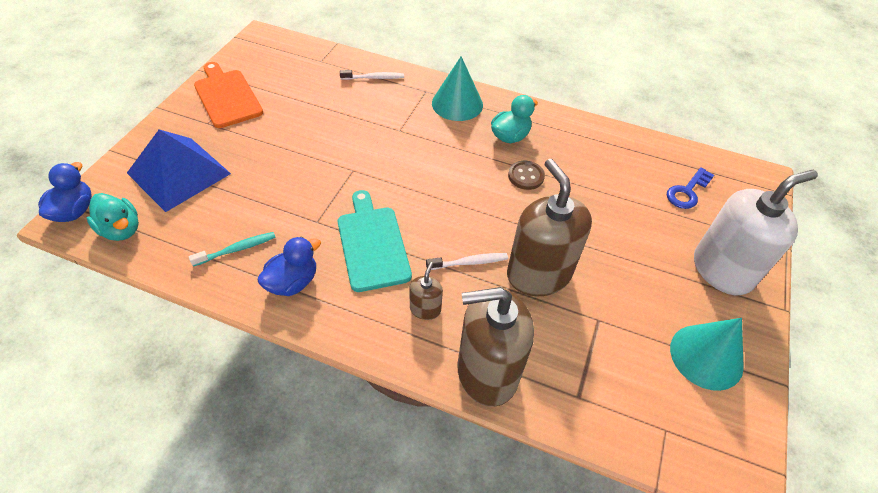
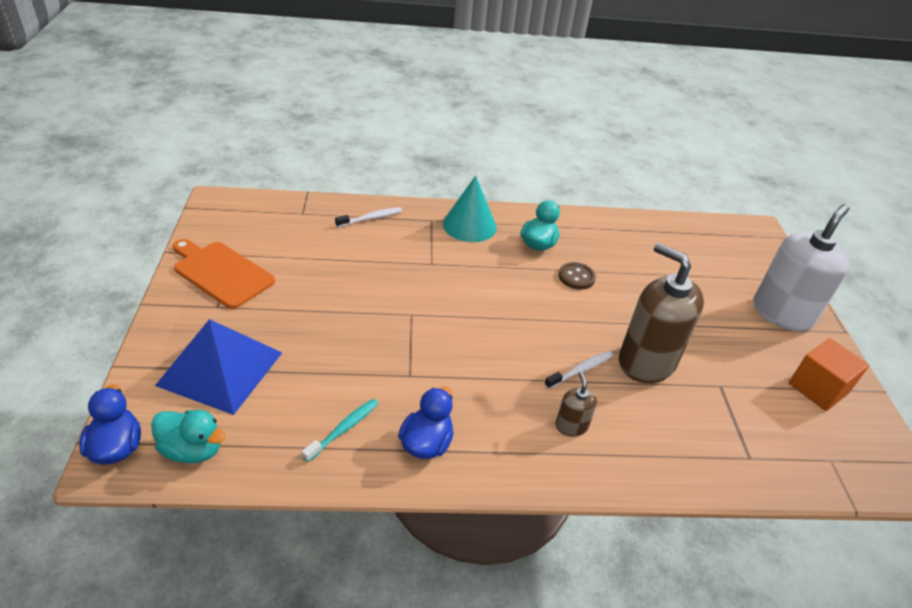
camera: 25 degrees left, 10 degrees down
turquoise cutting board [338,190,412,292] -> none
brown soap dispenser [458,287,534,407] -> none
blue key [667,167,714,209] -> none
turquoise cone [670,318,744,391] -> orange cube [789,338,869,411]

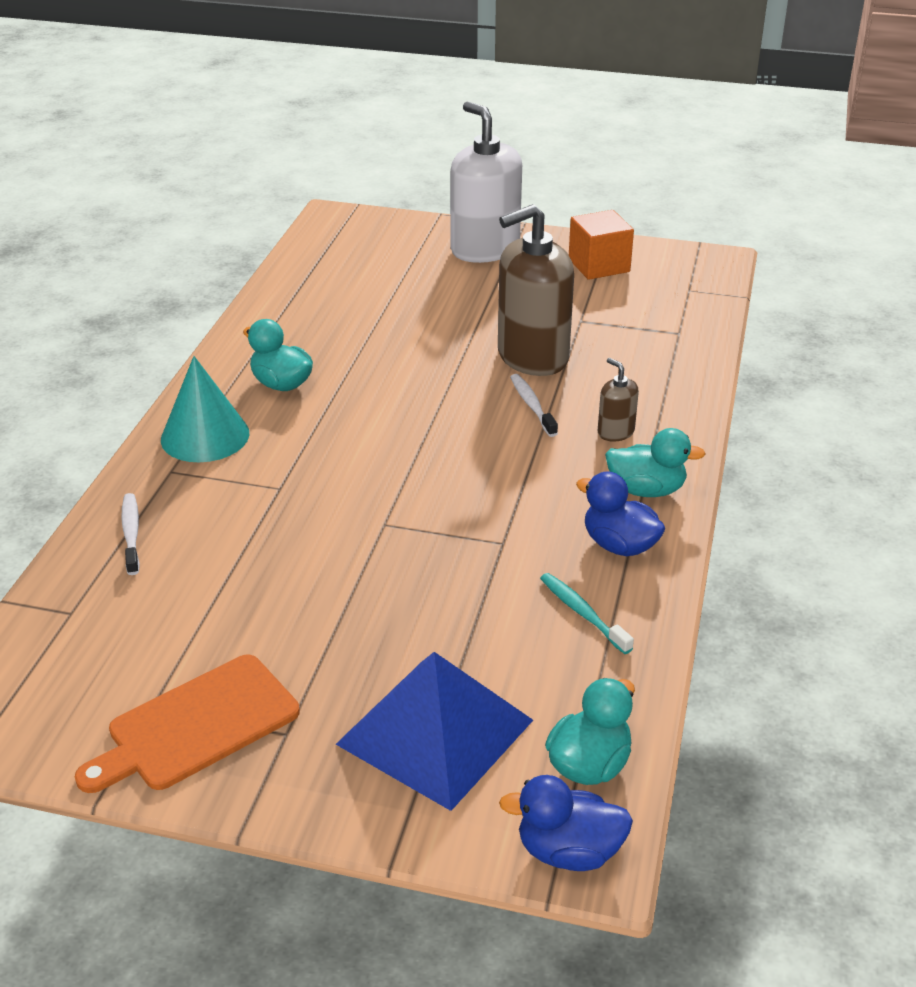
camera: 70 degrees left, 5 degrees down
brown soap dispenser [555,372,597,437] -> brown soap dispenser turned 45 degrees clockwise [598,358,639,442]
brown button [559,262,596,290] -> none
none -> turquoise duck [605,428,706,497]

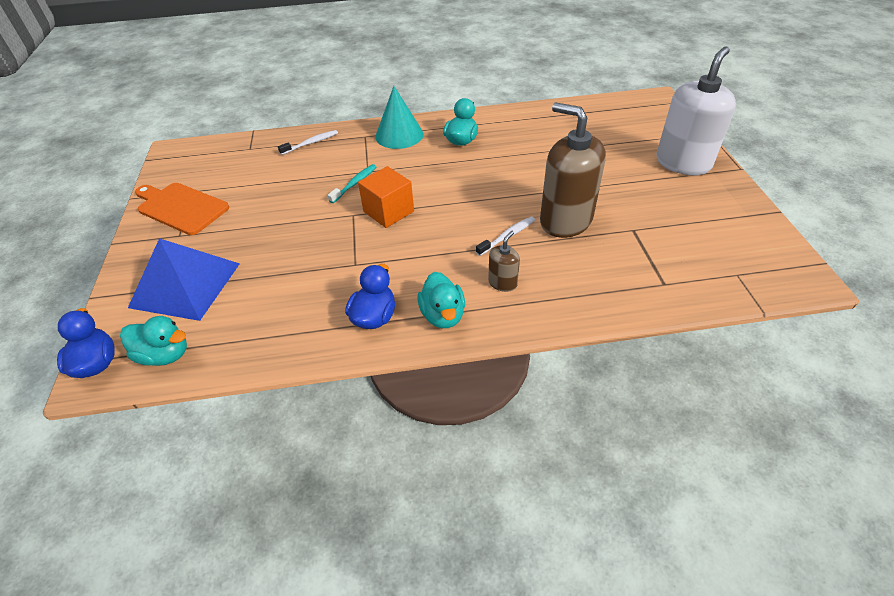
camera: 70 degrees right, 10 degrees up
turquoise toothbrush [540,573,634,654] -> turquoise toothbrush moved to [328,164,376,203]
orange cube [569,210,634,280] -> orange cube moved to [358,166,414,228]

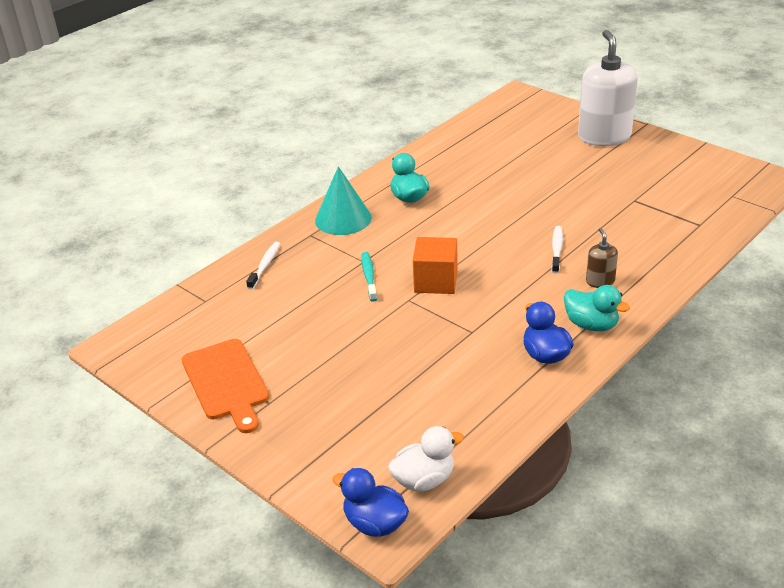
camera: 40 degrees left, 10 degrees down
turquoise duck [120,316,187,366] -> white duck [388,426,464,491]
blue pyramid [128,238,240,321] -> none
orange cutting board [135,183,229,235] -> orange cutting board turned 105 degrees counterclockwise [182,339,269,433]
brown soap dispenser [540,103,606,238] -> none

